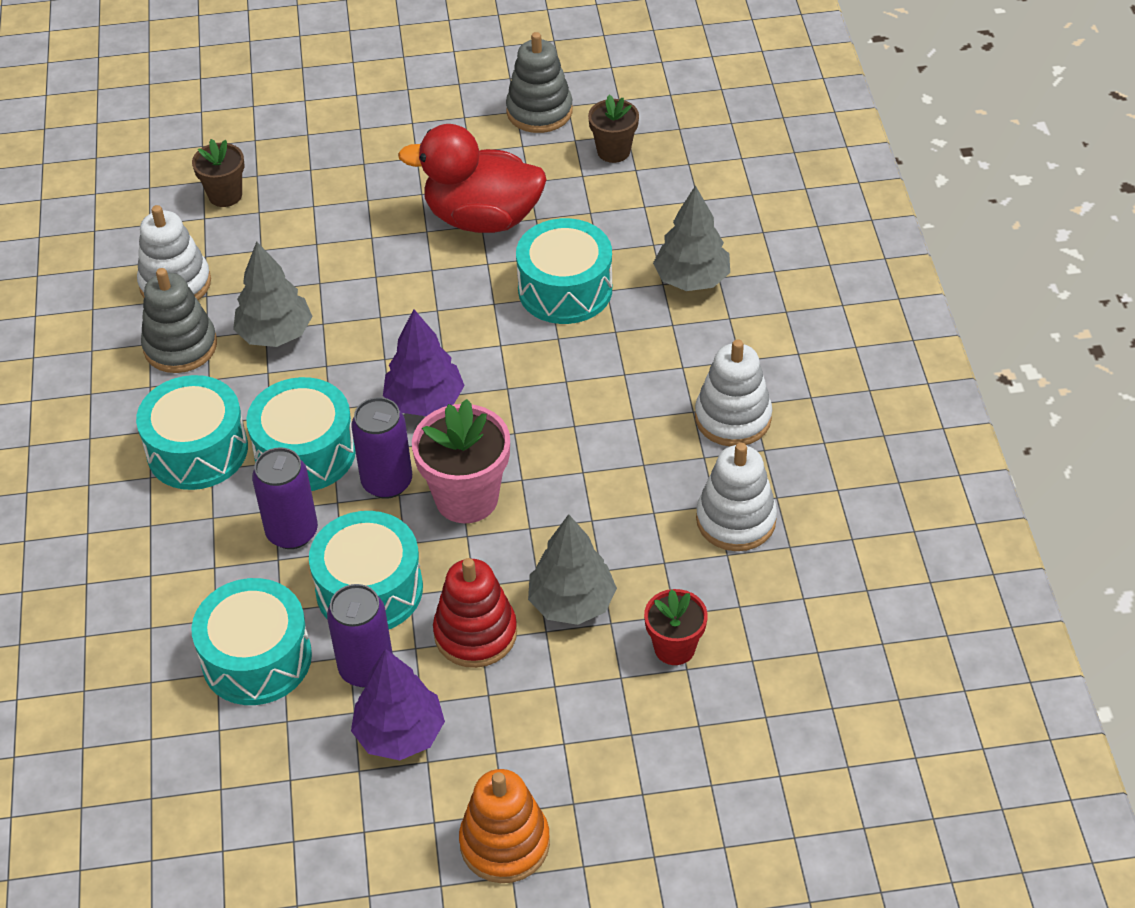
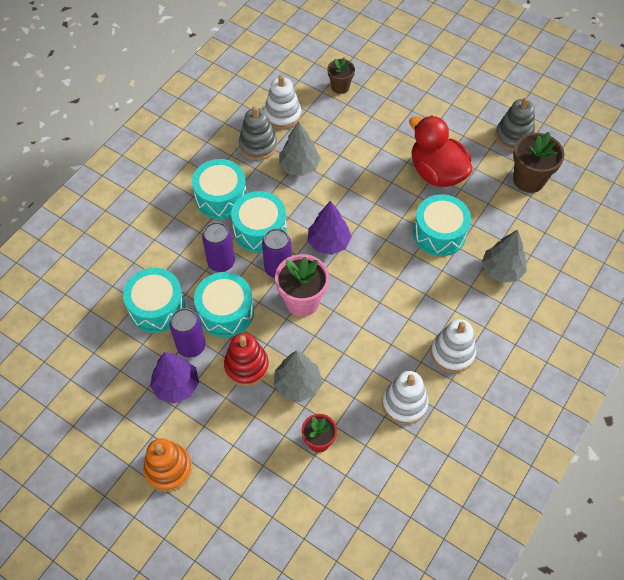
camera: 40 degrees right, 10 degrees up
brown flower pot [588,94,639,163] -> brown flower pot [513,132,565,193], size x1.64

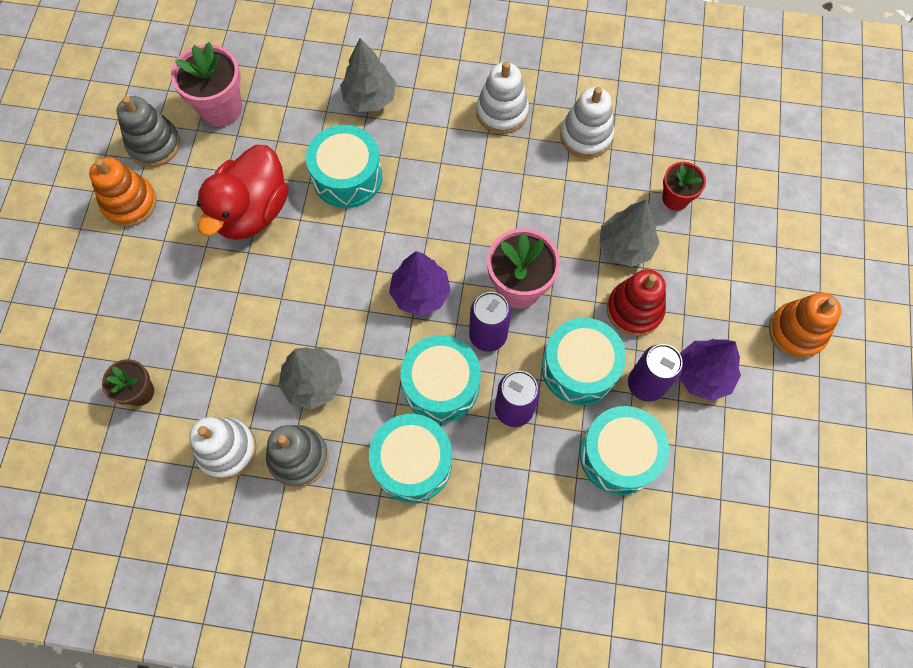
camera: 115 degrees left, 10 degrees up
brown flower pot [513,132,565,193] -> pink flower pot [171,42,242,127]
none -> orange stacking toy [89,157,157,227]

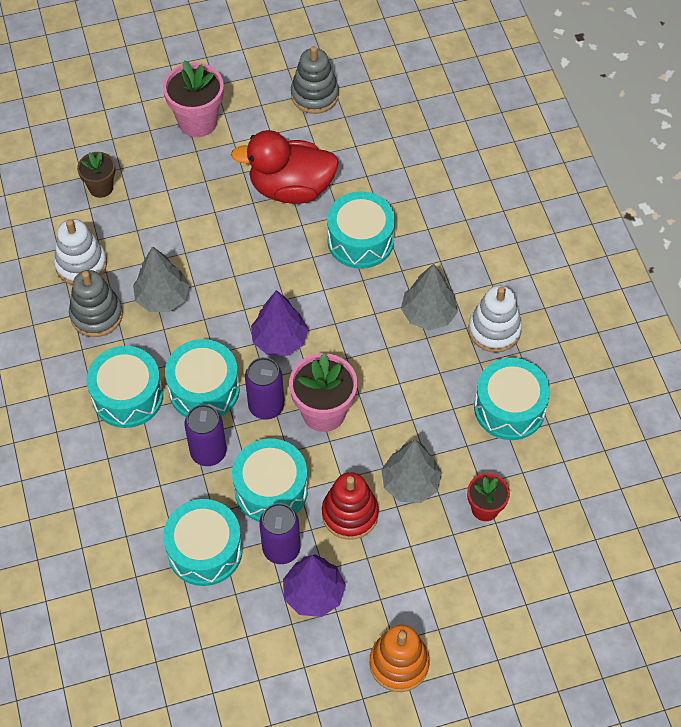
camera: 65 degrees right, 10 degrees down
orange stacking toy [89,157,157,227] -> none
pink flower pot [171,42,242,127] -> pink flower pot moved to [163,60,224,137]
grey tree [340,38,396,112] -> grey tree moved to [401,263,458,330]
white stacking toy [560,87,614,158] -> turquoise drum [474,358,550,440]

